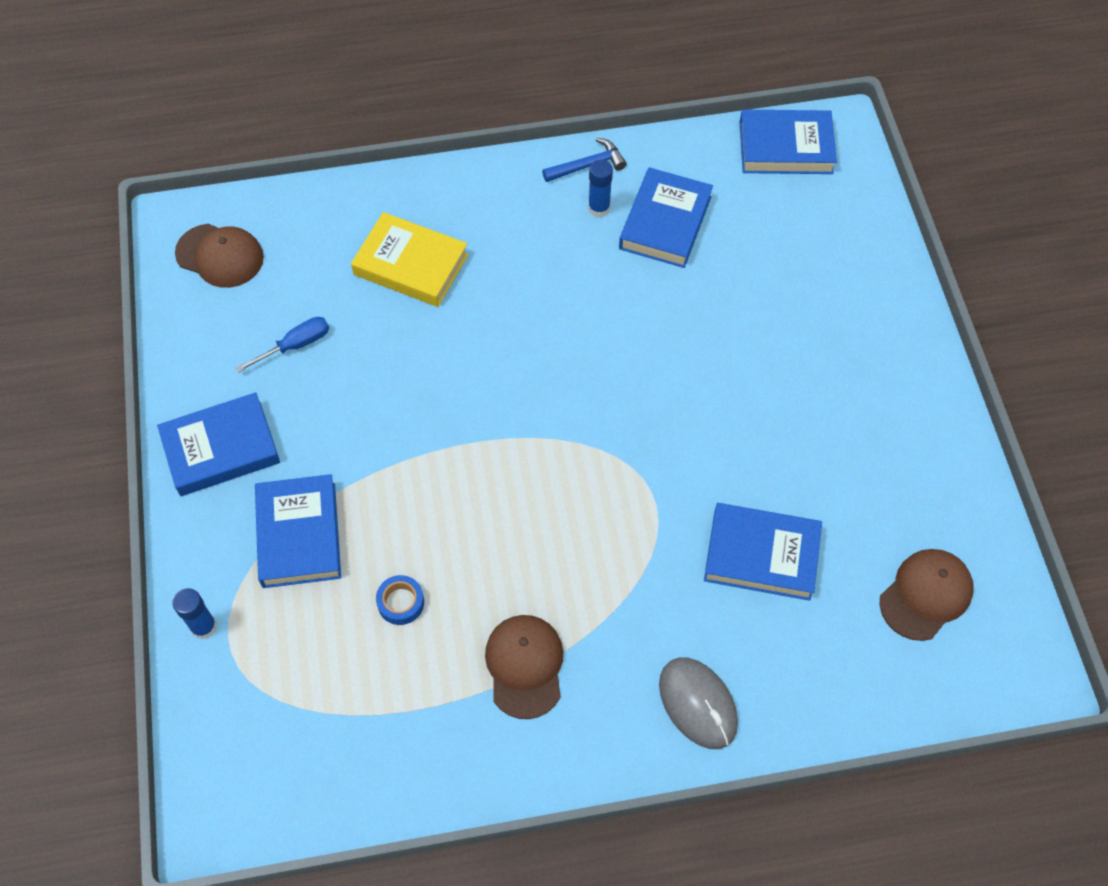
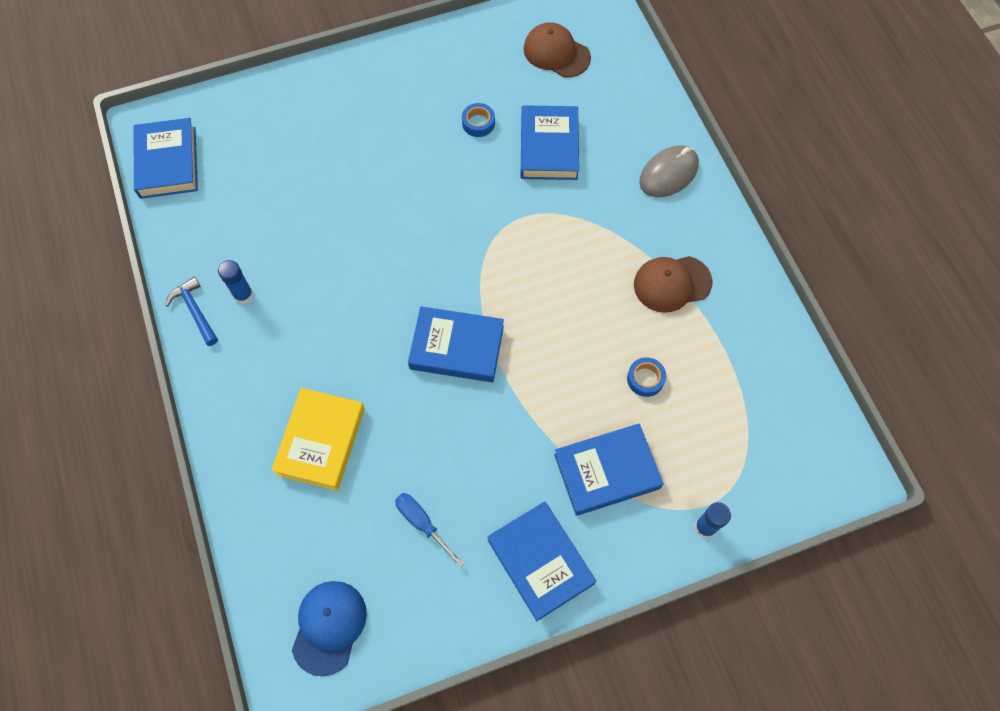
camera: 100 degrees left, 5 degrees up
brown cap [175,224,264,288] -> blue cap [292,581,367,676]
blue book [619,167,713,268] -> blue book moved to [408,306,504,382]
none -> blue tape [462,103,495,137]

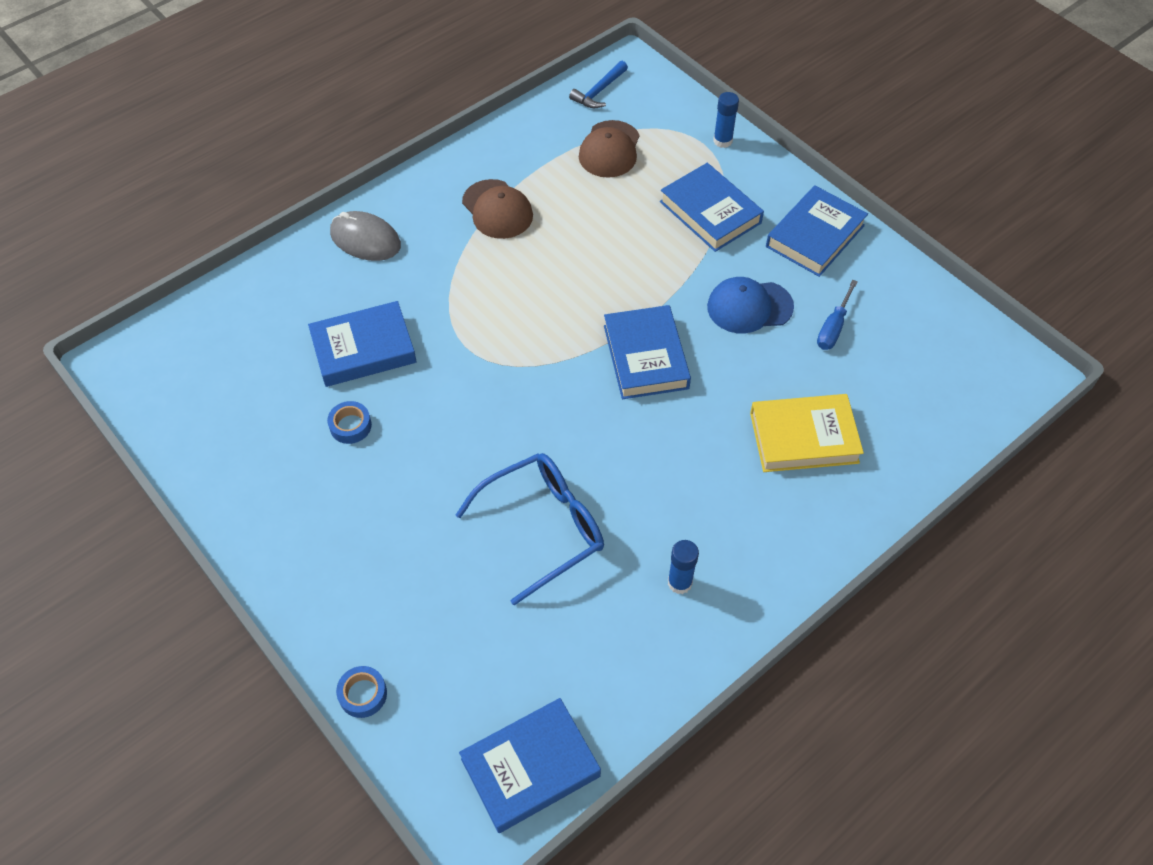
camera: 110 degrees left, 10 degrees down
blue hammer [165,277,218,346] -> blue hammer moved to [569,61,628,108]
blue cap [292,581,367,676] -> blue cap moved to [707,277,794,334]
brown cap [524,22,591,78] -> brown cap moved to [579,120,640,178]
blue tape [627,357,666,397] -> blue tape moved to [336,666,387,718]
none -> blue glasses [455,453,604,605]

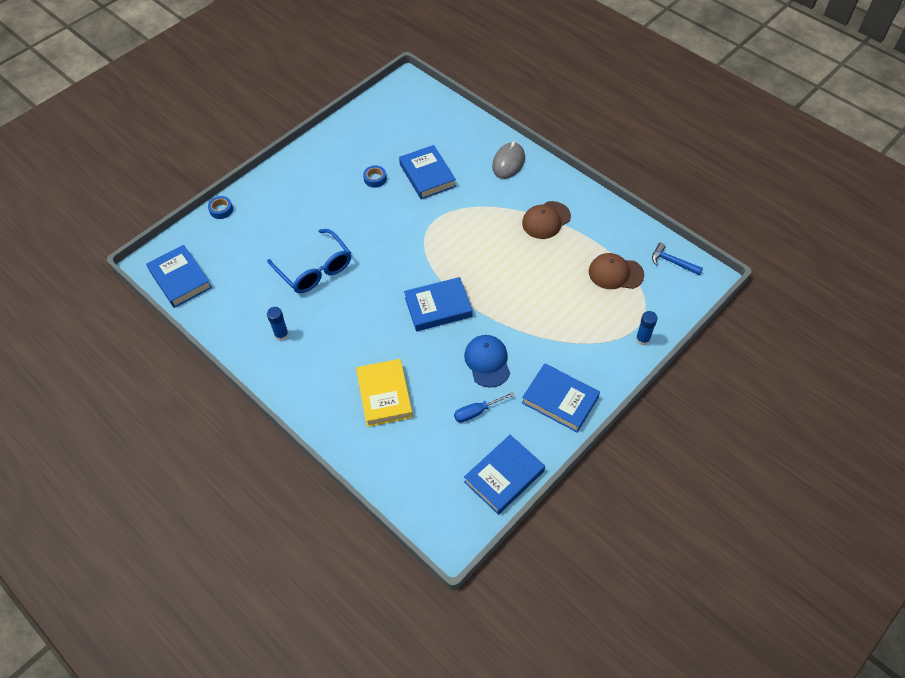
camera: 85 degrees right, 0 degrees up
blue book [660,163,764,252] -> blue book moved to [464,435,545,515]
blue screwdriver [817,280,858,350] -> blue screwdriver turned 45 degrees counterclockwise [454,392,514,423]

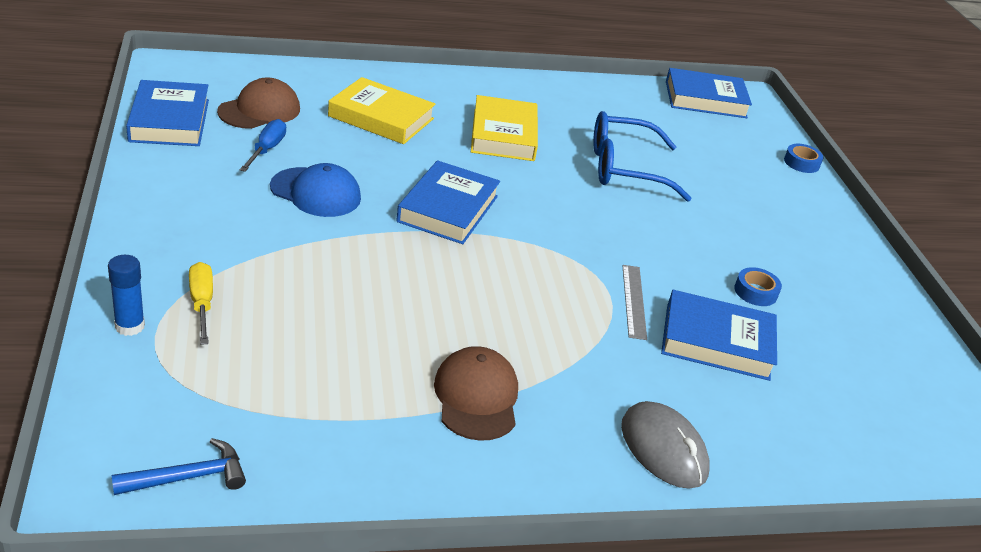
camera: 120 degrees right, 20 degrees down
blue glue stick [267,307,289,341] -> none
blue book [522,363,600,433] -> none
brown cap [589,253,644,289] -> brown cap moved to [217,77,300,129]
none -> yellow screwdriver [189,262,213,345]
none -> yellow book [471,95,538,161]
none -> grey ruler [622,265,647,340]

